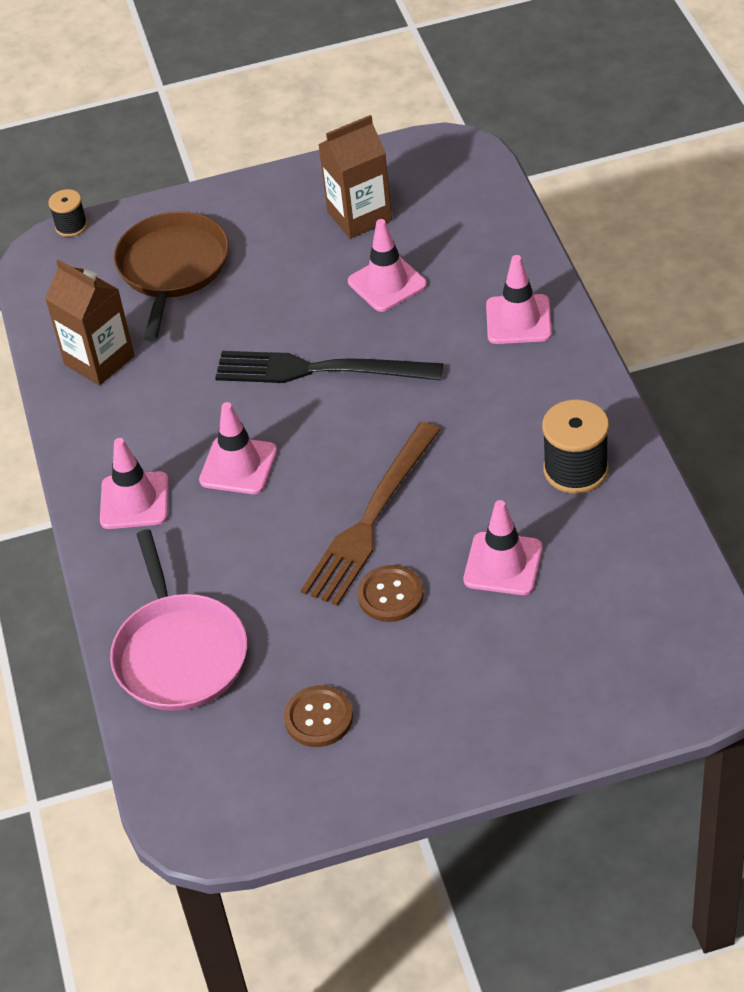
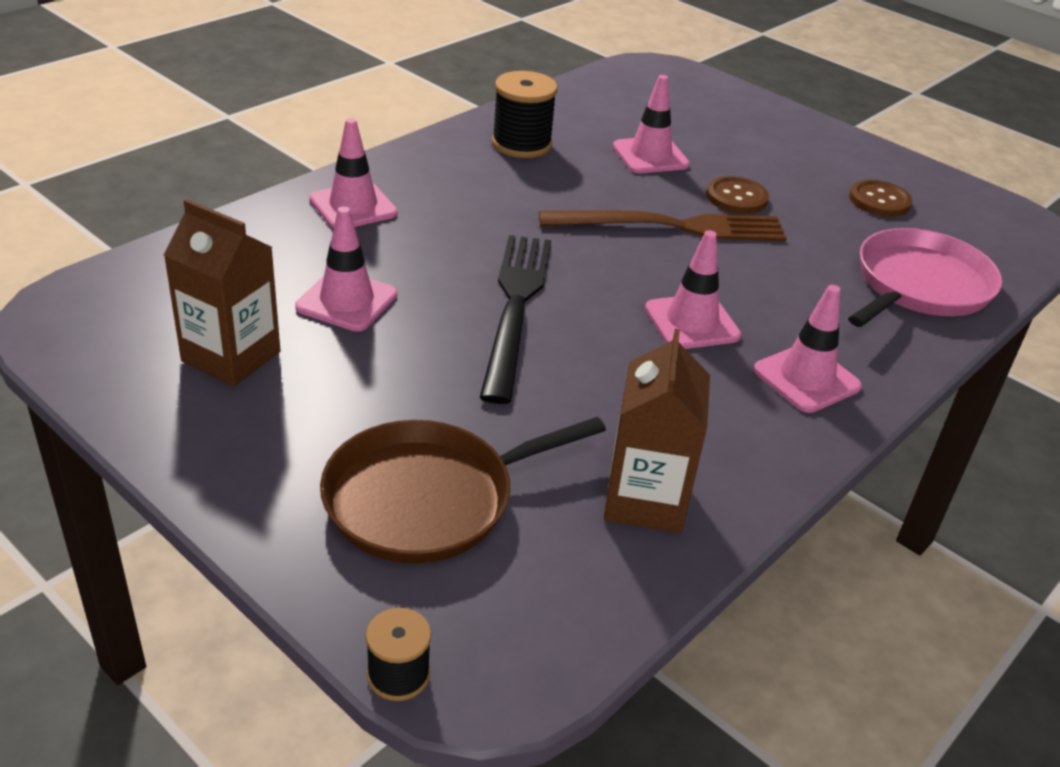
camera: 130 degrees left, 10 degrees down
black fork [215,351,443,383] -> black fork turned 150 degrees counterclockwise [480,235,551,404]

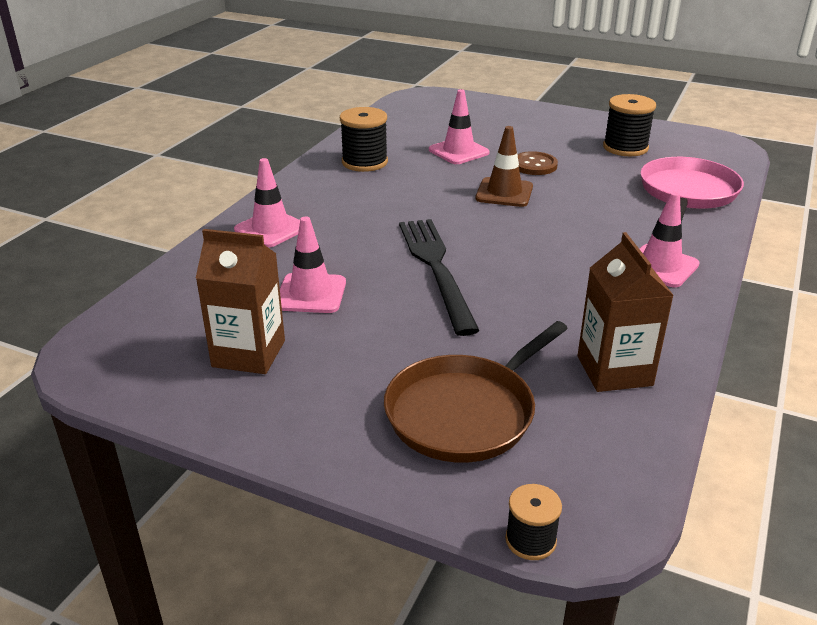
camera: 15 degrees left, 5 degrees down
brown fork [539,210,787,241] -> brown traffic cone [475,126,533,207]
pink traffic cone [645,230,741,349] -> none
brown button [849,179,912,217] -> black spool [603,94,656,156]

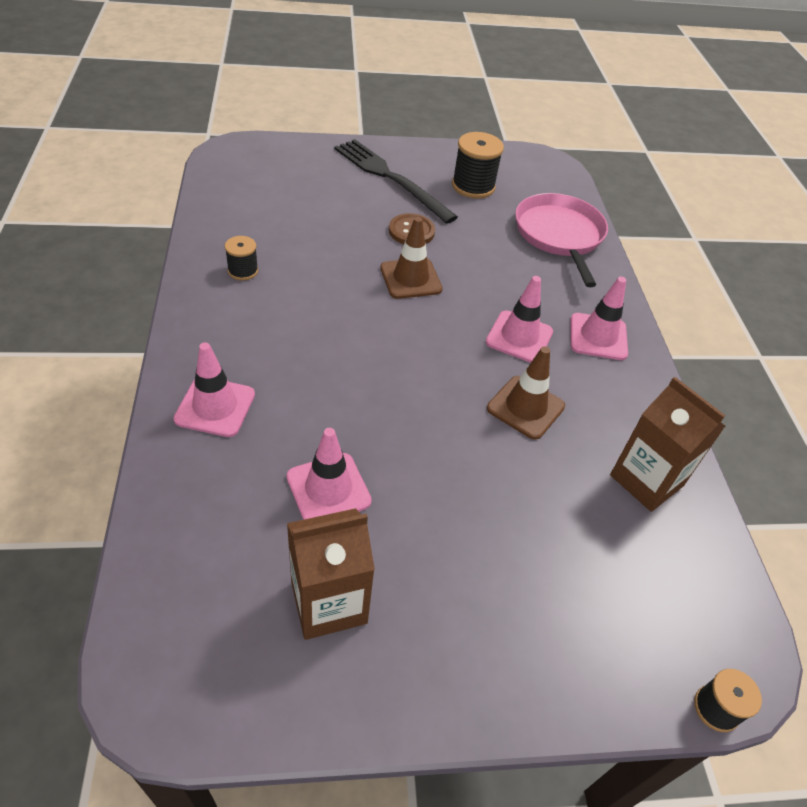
camera: 35 degrees left, 15 degrees up
black spool [340,107,388,172] -> black spool [225,236,258,280], size x0.58
brown pan [384,321,568,463] -> none
black fork [399,219,480,336] -> black fork moved to [334,139,458,224]
pink traffic cone [429,89,490,164] -> pink traffic cone moved to [486,276,553,363]
none -> brown traffic cone [487,346,565,440]

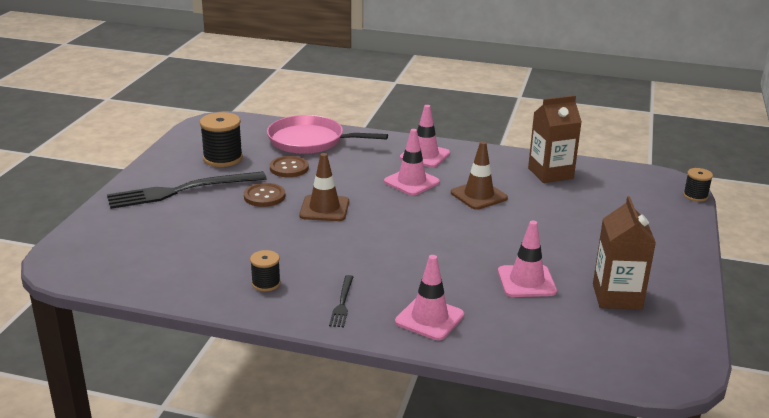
camera: 65 degrees left, 20 degrees down
none -> brown button [270,156,309,177]
none -> black fork [329,275,353,327]

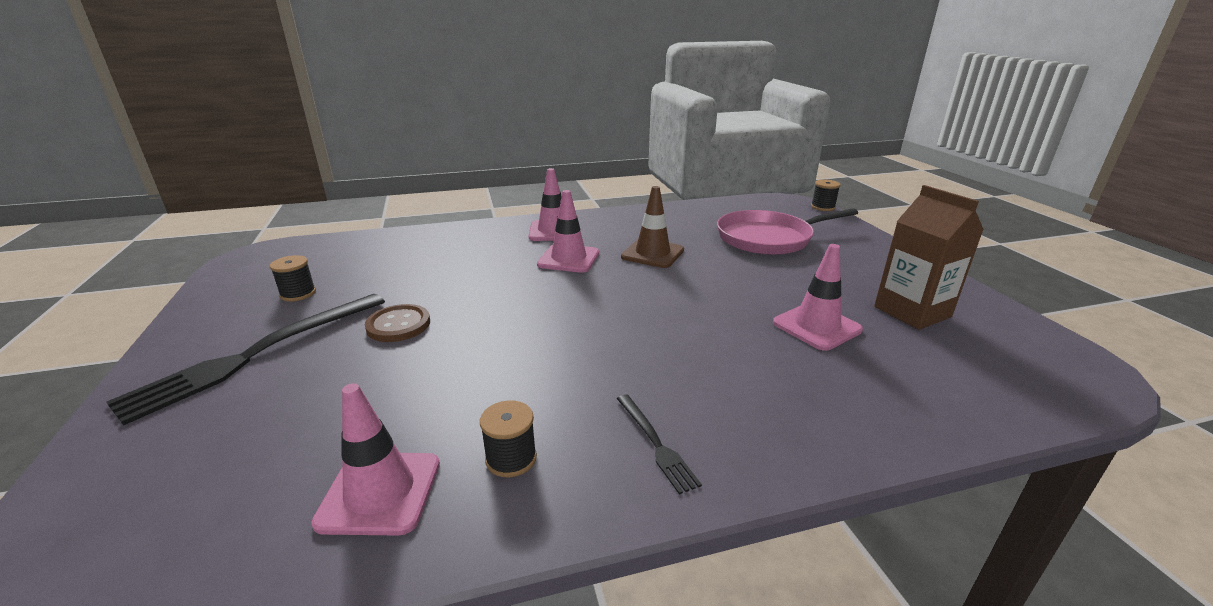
camera: 30 degrees left, 0 degrees up
black spool [200,112,243,167] -> black spool [270,255,316,301], size x0.58
pink pan [267,115,388,154] -> pink pan moved to [717,208,858,255]
brown button [270,156,309,177] -> none
brown traffic cone [299,153,349,221] -> none
pink traffic cone [395,255,464,340] -> pink traffic cone moved to [311,383,440,536]
brown carton [528,95,582,183] -> none

